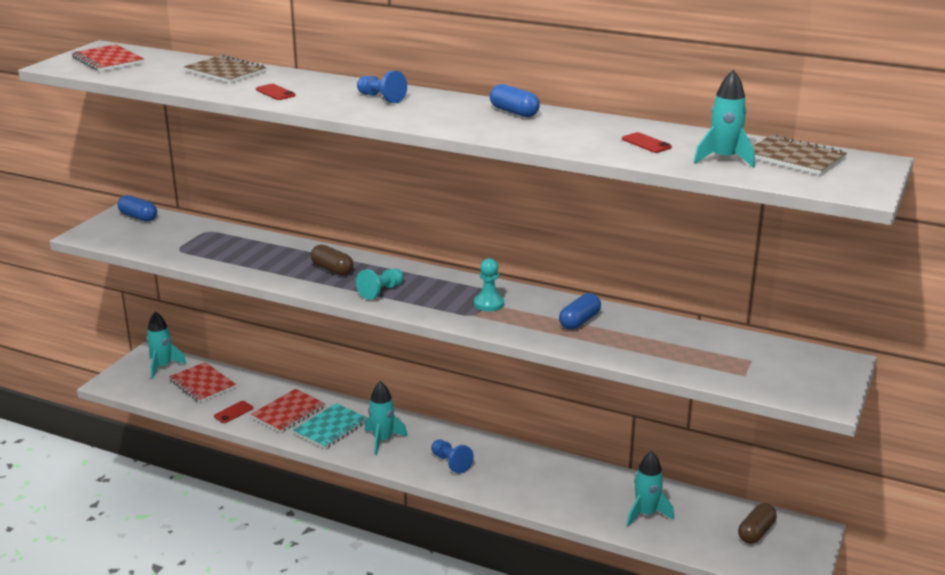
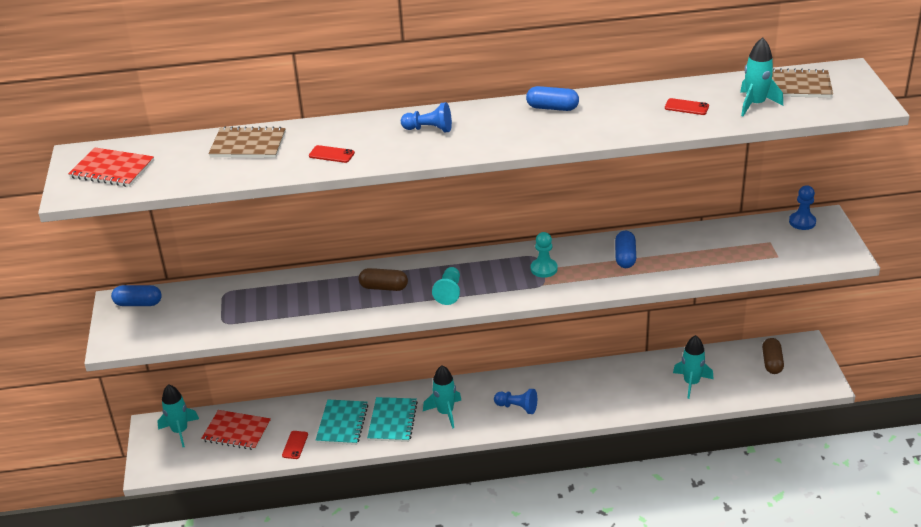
camera: 30 degrees left, 10 degrees up
red notebook [251,389,325,433] -> turquoise notebook [316,399,368,445]
none -> blue pawn [789,185,816,230]

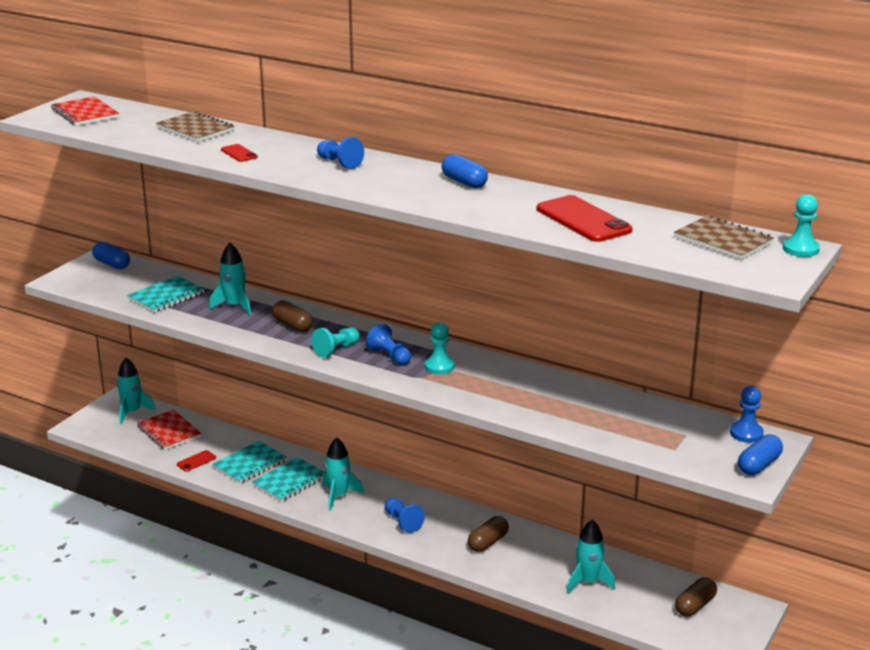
camera: 35 degrees right, 10 degrees down
blue capsule [615,231,636,268] -> blue capsule moved to [738,434,783,475]
red phone [665,98,709,115] -> red phone [537,195,632,242], size x2.10
turquoise rocket [740,37,783,116] -> turquoise rocket moved to [209,243,251,315]
none -> turquoise notebook [127,276,205,313]
none -> blue pawn [366,323,411,365]
none -> brown capsule [468,516,509,552]
none -> turquoise pawn [783,194,820,257]

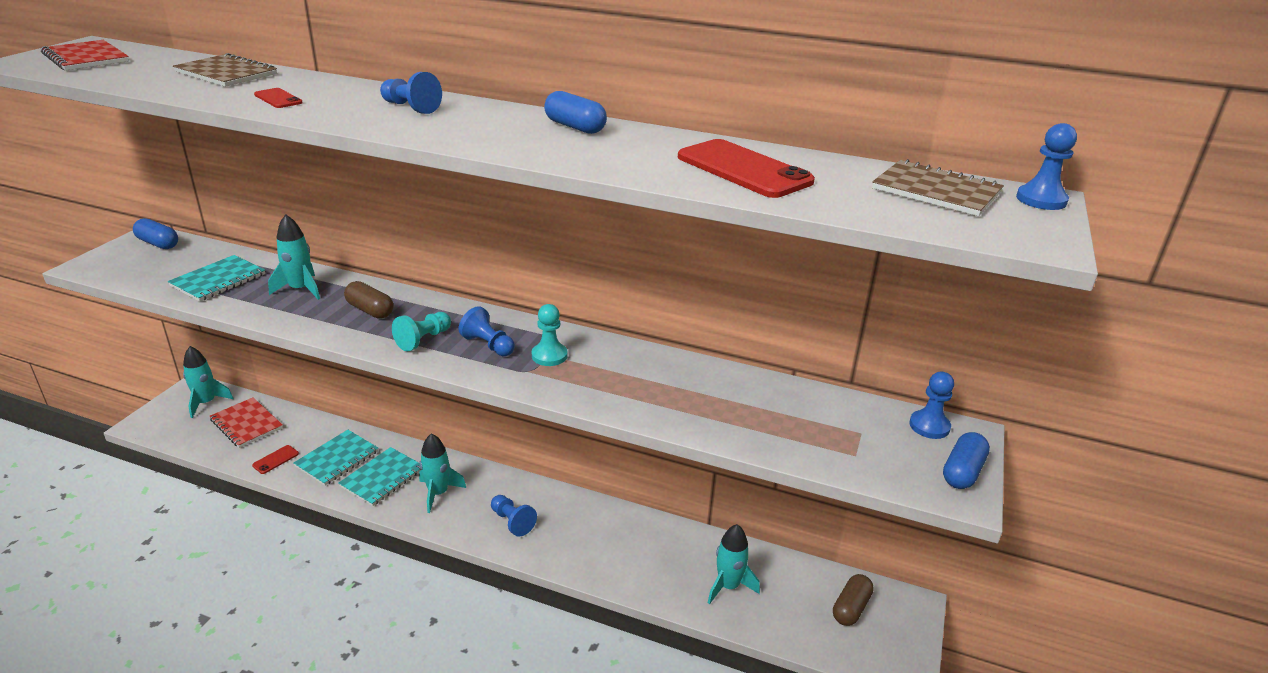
camera: 10 degrees left, 5 degrees up
brown capsule [468,516,509,552] -> none
turquoise pawn [783,194,820,257] -> blue pawn [1016,123,1077,210]

